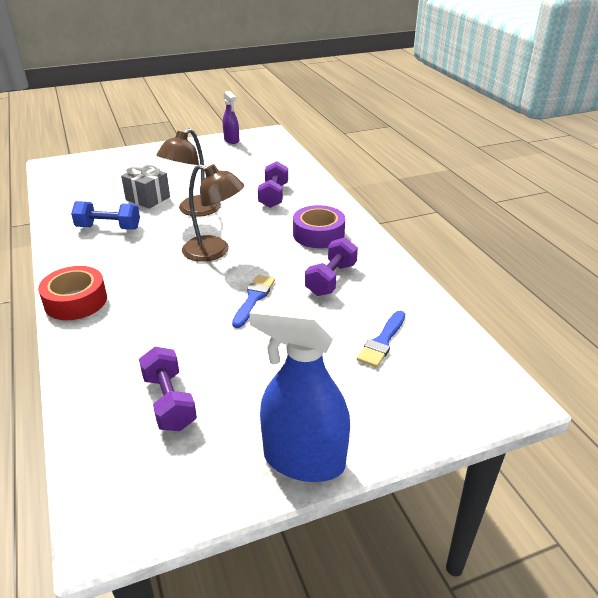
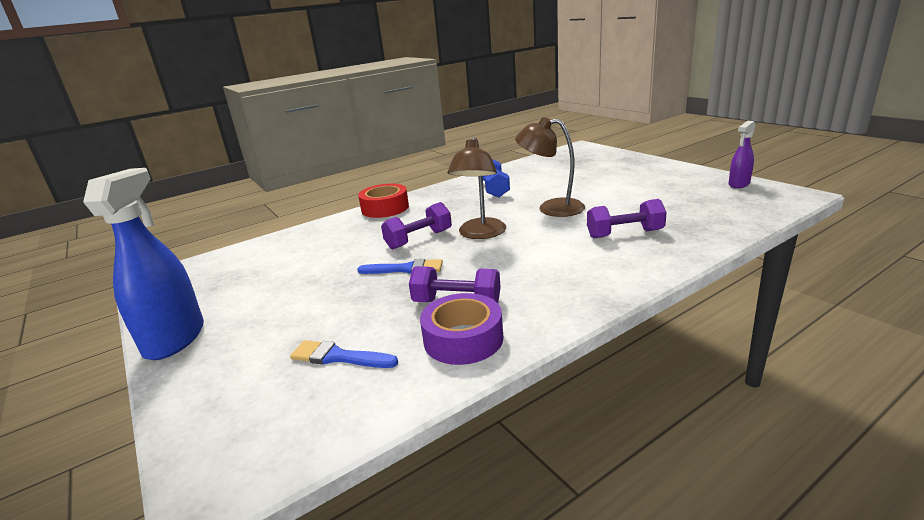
camera: 80 degrees right, 10 degrees down
grey gift [121,164,170,209] -> none
purple dumbbell [139,347,197,431] -> purple dumbbell moved to [381,202,452,249]
purple tape [293,205,345,248] -> purple tape moved to [420,293,503,365]

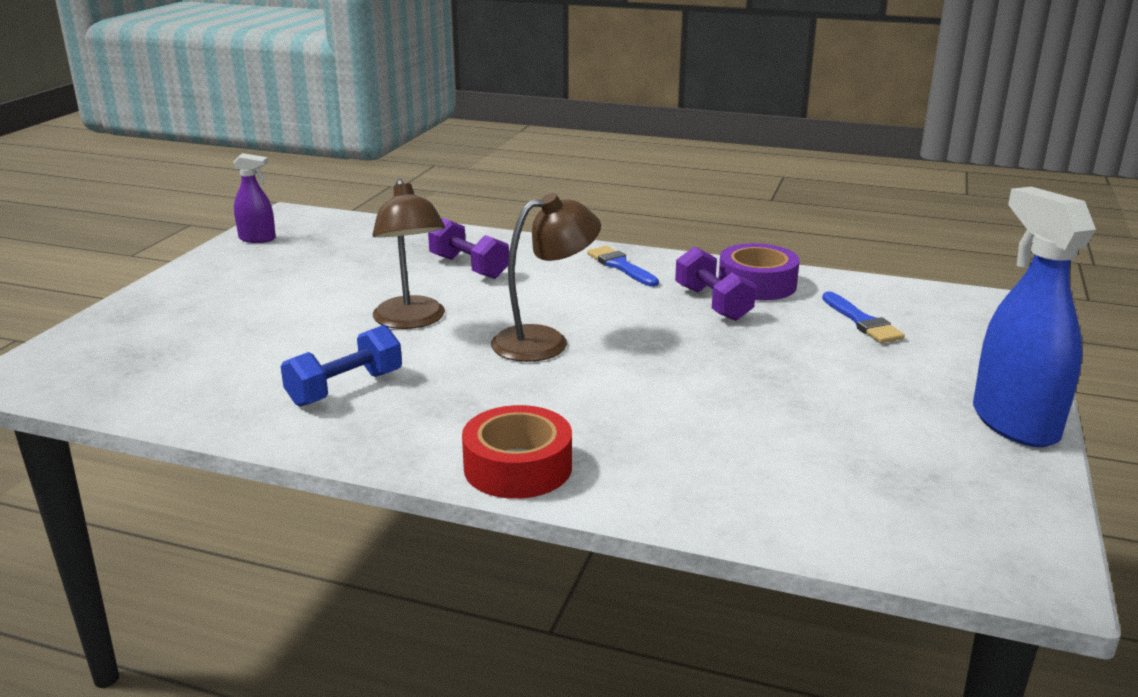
camera: 130 degrees left, 0 degrees up
blue spray bottle [83,168,204,360] -> blue spray bottle turned 105 degrees clockwise [973,187,1096,447]
blue brush [357,259,443,274] -> blue brush moved to [587,246,659,287]
purple dumbbell [381,202,452,249] -> none

